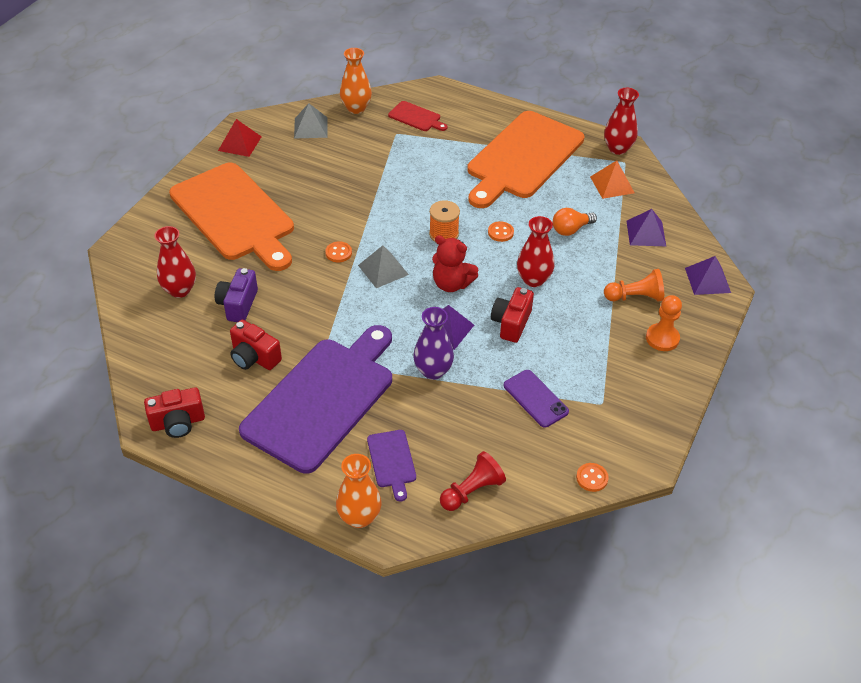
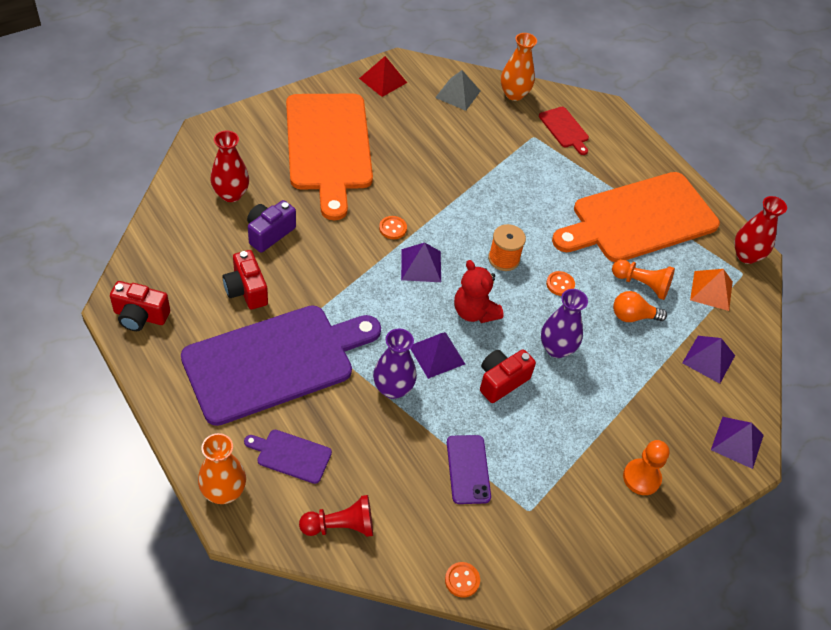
camera: 25 degrees right, 5 degrees up
grey pyramid [358,245,409,288] -> purple pyramid [401,243,441,282]
purple cutting board [367,430,416,501] -> purple cutting board turned 90 degrees clockwise [244,430,332,484]
red vase [517,216,554,287] -> purple vase [541,289,588,358]
orange pawn [604,269,664,302] -> orange pawn moved to [612,259,675,300]

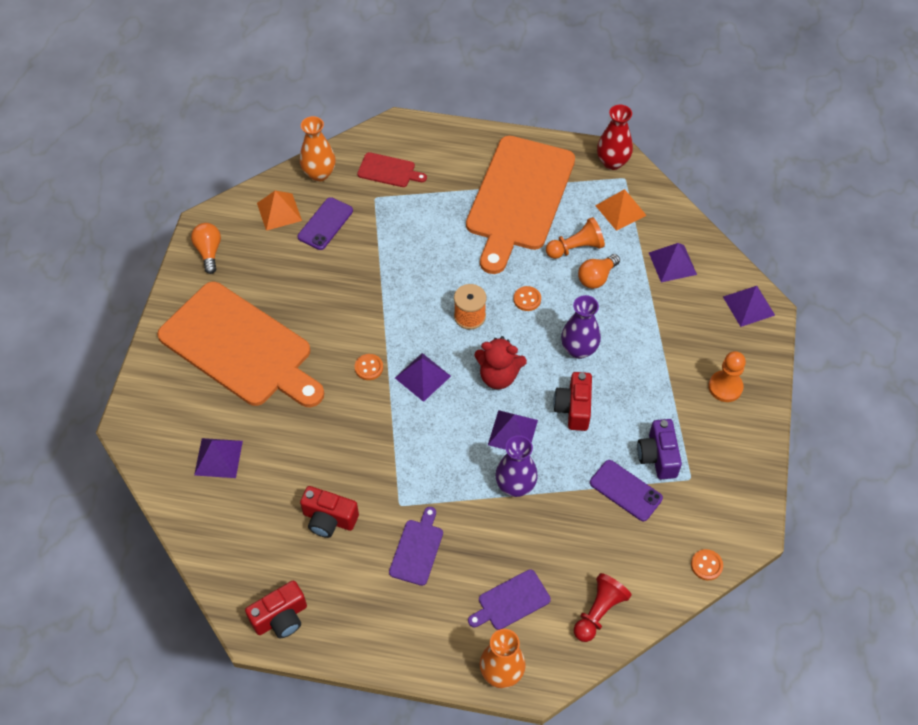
camera: 40 degrees left, 5 degrees up
purple cutting board [181,305,381,426] -> purple cutting board [389,507,443,586], size x0.41
red vase [210,130,249,202] -> purple pyramid [194,438,243,478]
purple camera [247,200,296,253] -> purple camera moved to [637,419,682,479]
red pyramid [359,56,407,97] -> orange light bulb [191,223,221,274]
grey pyramid [435,70,480,111] -> orange pyramid [257,191,302,231]
none -> purple phone [298,197,353,250]

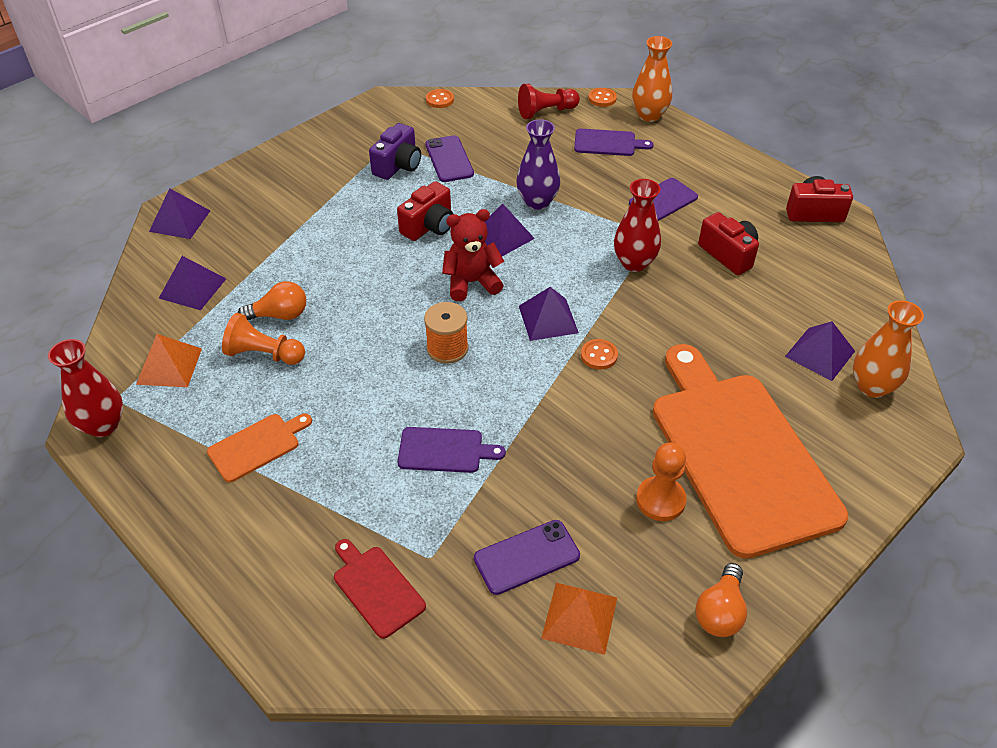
camera: 145 degrees left, 10 degrees down
orange vase [300,116,336,182] -> orange vase moved to [853,300,924,398]
orange cutting board [466,136,575,274] -> orange cutting board [207,414,312,483], size x0.41
red teddy bear [474,336,527,389] -> red teddy bear turned 60 degrees counterclockwise [442,209,505,301]
orange button [514,286,541,311] -> orange button moved to [588,88,617,107]
purple vase [561,295,601,359] -> none
orange pawn [708,351,746,402] -> orange pawn moved to [636,443,687,521]
none -> purple cutting board [397,427,506,473]
none -> red vase [614,179,661,272]

